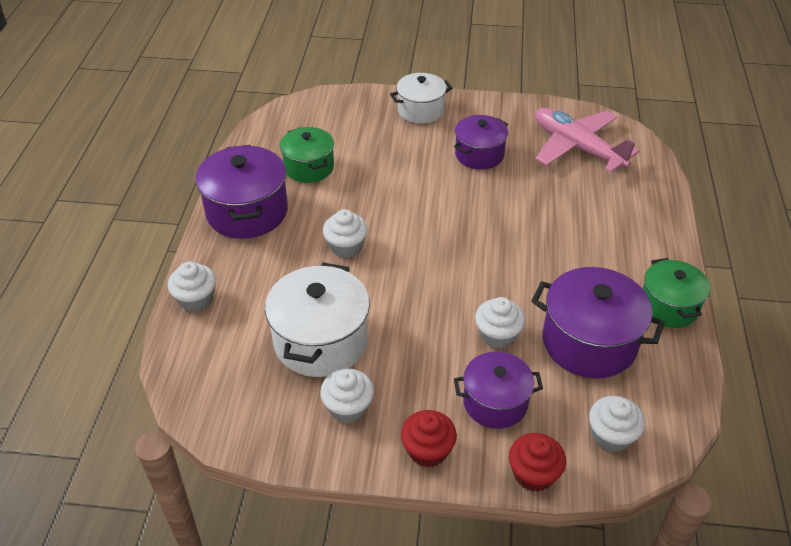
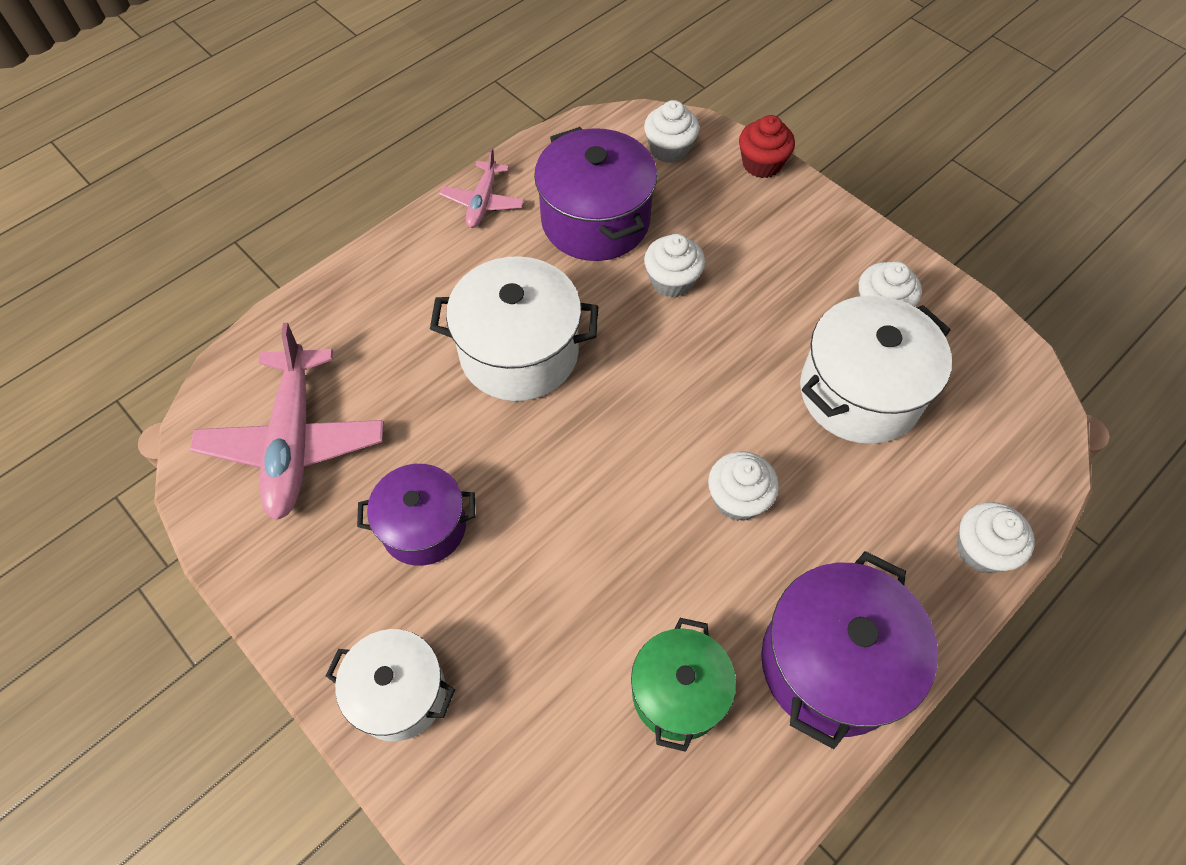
camera: 140 degrees left, 15 degrees up
red cupcake [401,410,457,468] -> none
purple pot [454,352,543,429] -> none
green pot [643,258,710,328] -> pink plane [439,148,524,228]
none -> white pot [430,256,599,401]

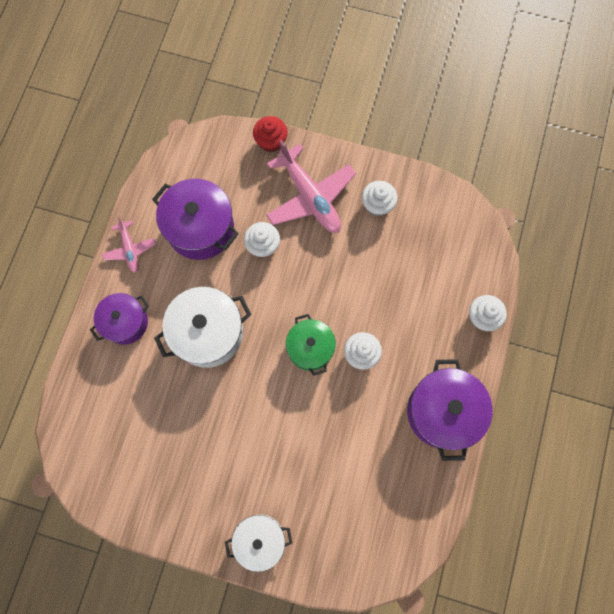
camera: 30 degrees left, 15 degrees up
pink plane [190,323,384,520] -> pink plane moved to [266,140,356,233]
purple pot [357,464,475,566] -> purple pot moved to [90,293,149,345]
green pot [631,618,736,752] -> green pot moved to [286,314,336,376]
white cupcake [644,100,699,163] -> none
white pot [800,295,952,444] -> none

